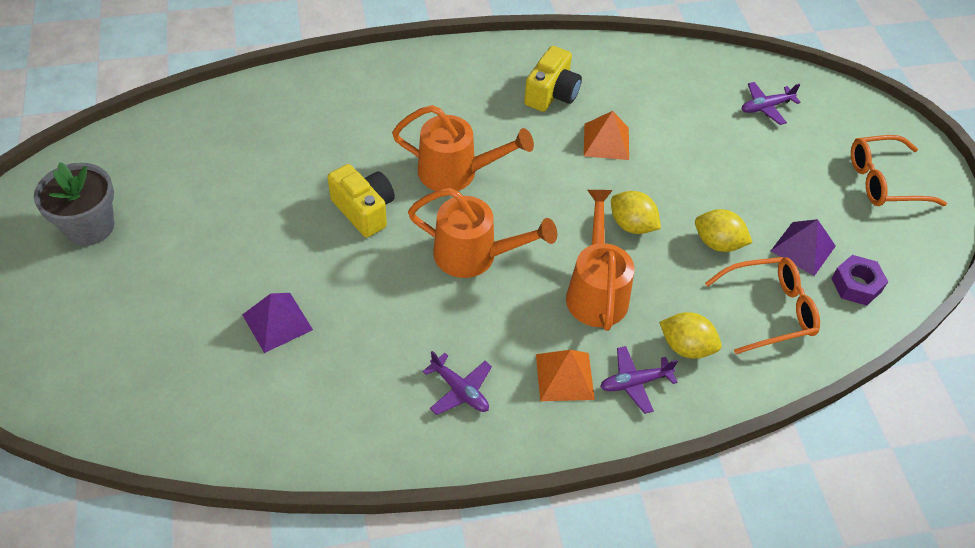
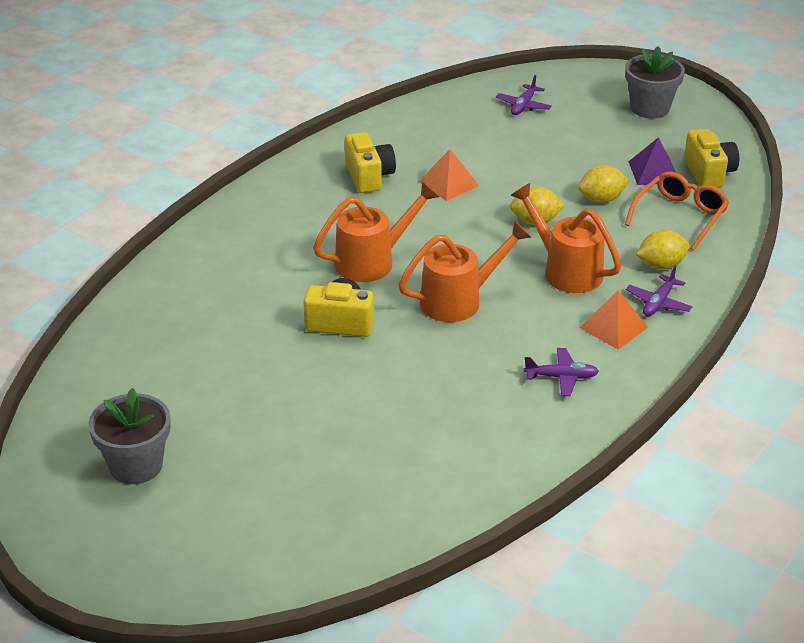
camera: 40 degrees left, 15 degrees down
purple pyramid [242,293,313,353] -> none
purple nut [831,255,888,306] -> yellow camera [684,129,739,188]
orange glasses [851,135,947,206] -> grey flower pot [625,46,685,118]

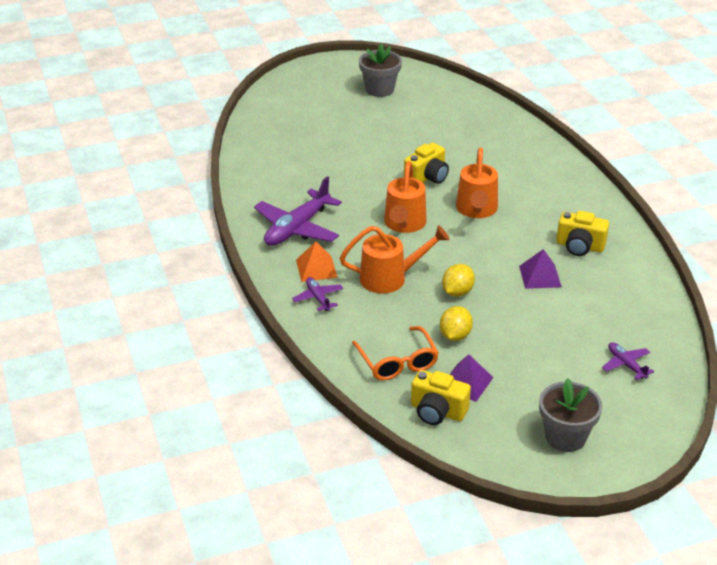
camera: 125 degrees right, 0 degrees up
orange pyramid [419,149,479,201] -> purple pyramid [519,249,562,289]
purple plane [524,348,599,396] -> purple plane [254,176,342,246], size x2.00
yellow lemon [636,230,689,270] -> none

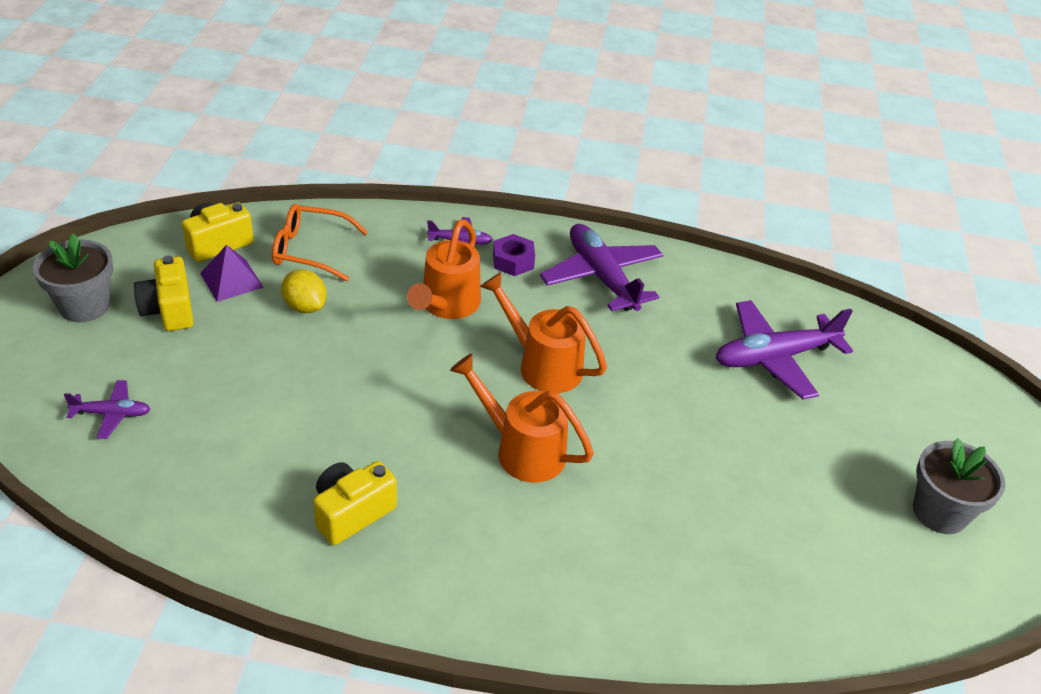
camera: 115 degrees right, 5 degrees up
orange pyramid [296,242,338,282] -> purple nut [493,234,535,276]
yellow camera [404,143,449,184] -> yellow camera moved to [134,255,194,331]
yellow lemon [442,264,475,297] -> none
purple pyramid [519,249,562,289] -> none
none -> purple plane [715,300,853,400]

